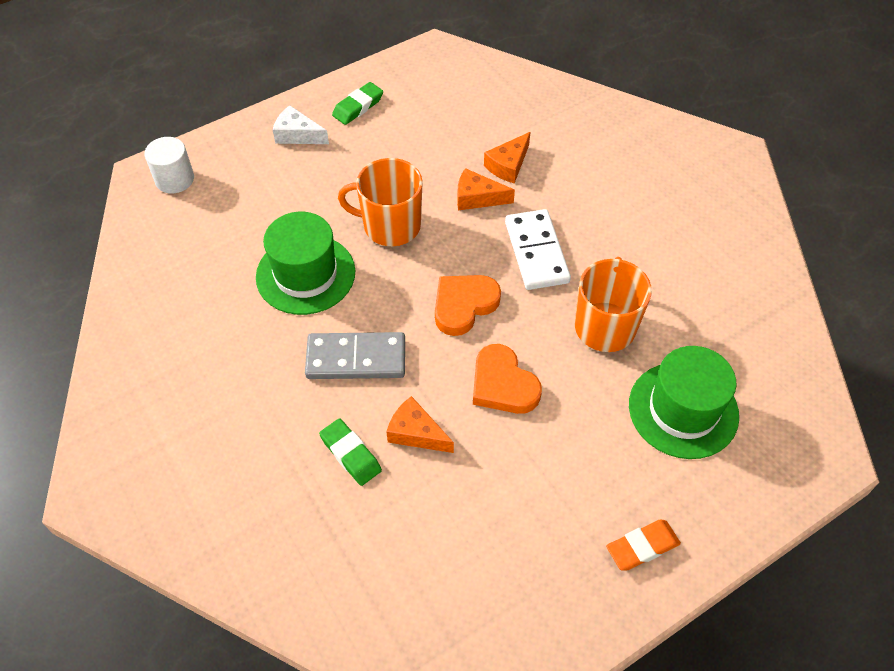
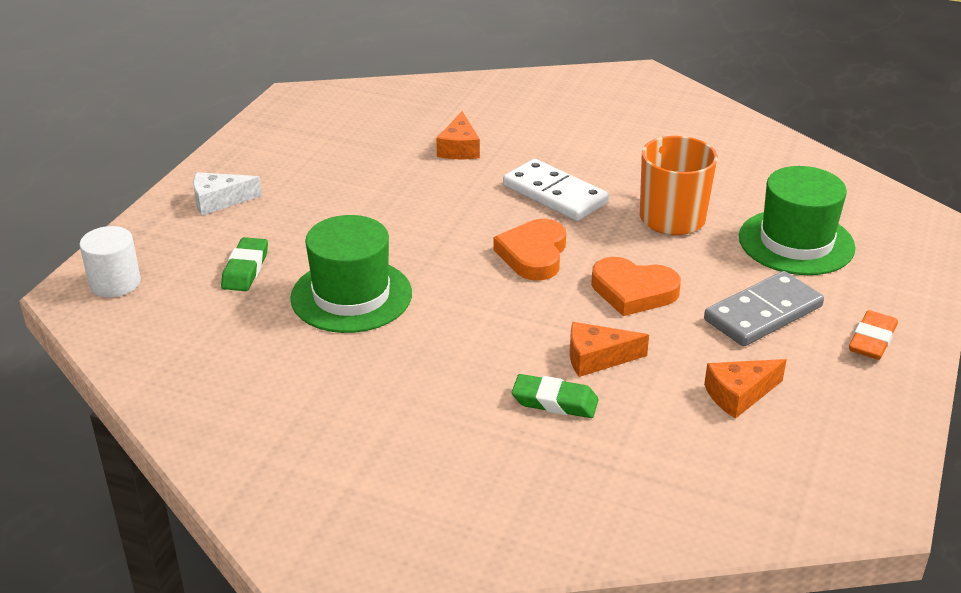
camera: 35 degrees left, 20 degrees down
grey domino [305,332,405,379] -> grey domino moved to [704,271,824,346]
green eraser [332,82,383,125] -> green eraser moved to [221,237,268,291]
orange mug [338,158,423,246] -> none
orange cheese [457,168,515,210] -> orange cheese moved to [704,359,787,419]

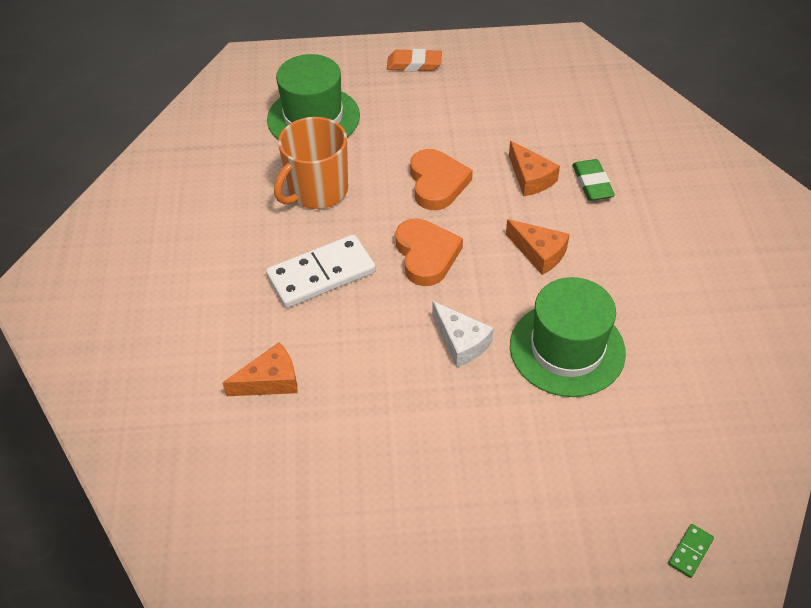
camera: 115 degrees left, 15 degrees up
white cylinder [79,226,141,298] -> green domino [668,524,714,578]
white cheese [193,172,262,216] -> white cheese moved to [432,301,494,367]
green eraser [221,237,268,291] -> none
orange heart [493,219,566,280] -> orange heart turned 90 degrees counterclockwise [396,218,463,286]
white domino [503,159,609,221] -> white domino turned 45 degrees clockwise [266,234,376,308]
grey domino [704,271,824,346] -> none
orange cheese [704,359,787,419] -> orange cheese moved to [506,219,570,275]

